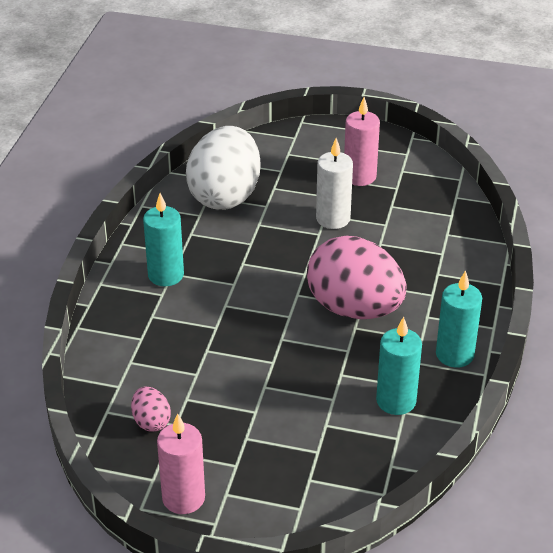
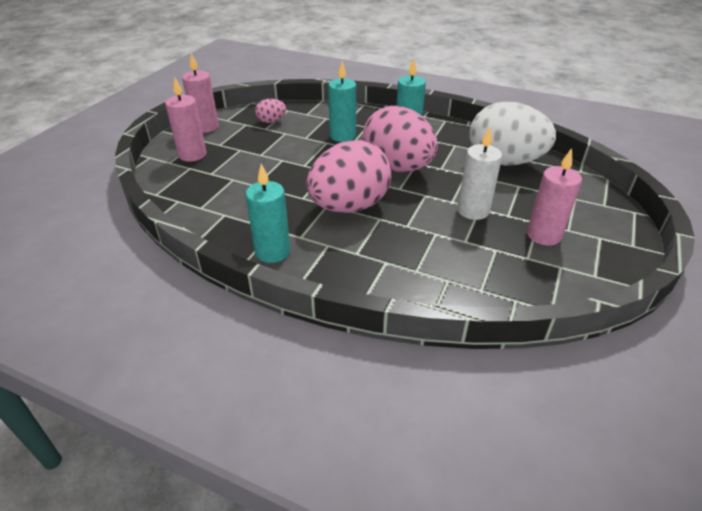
camera: 100 degrees right, 0 degrees up
turquoise candle [376,316,422,415] -> turquoise candle moved to [328,61,356,142]
none -> pink candle [165,78,207,162]
none -> pink egg [362,106,438,172]

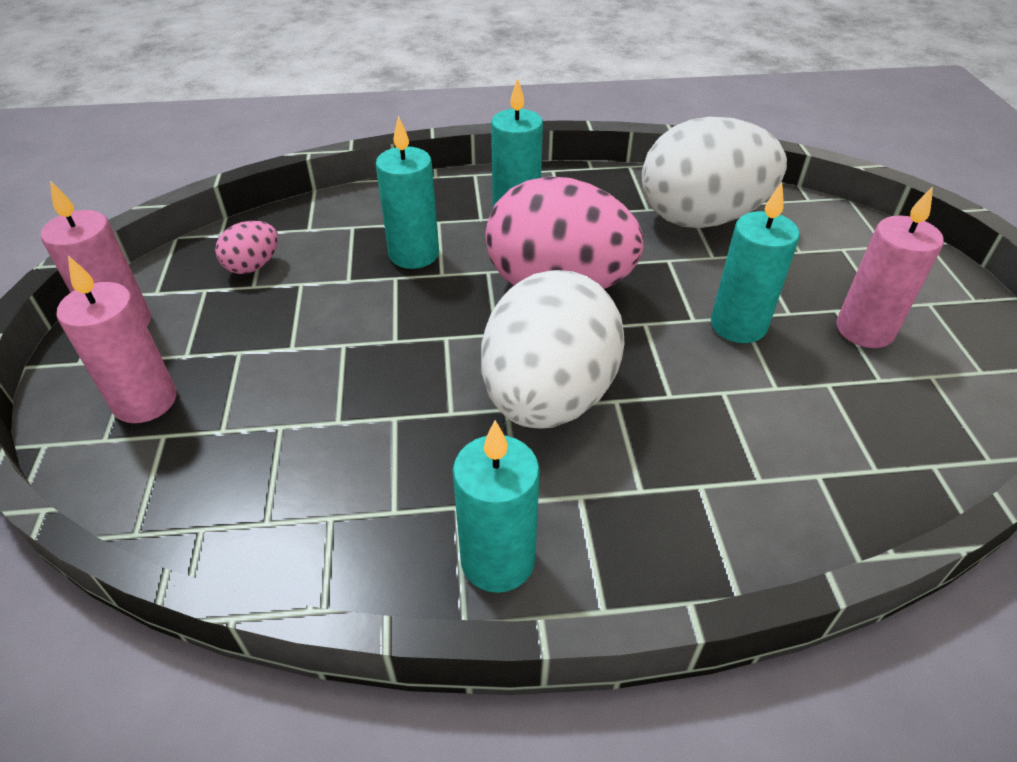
camera: 30 degrees left, 5 degrees up
pink egg [306,140,391,213] -> white egg [481,270,624,429]
white candle [458,127,502,220] -> turquoise candle [711,182,800,343]

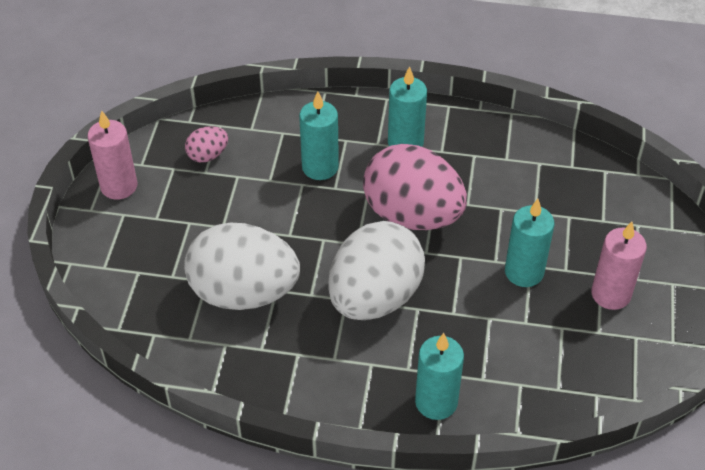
camera: 15 degrees right, 5 degrees up
pink candle [57,256,177,423] -> none
turquoise candle [453,420,540,593] -> turquoise candle moved to [415,333,464,420]
white egg [642,117,787,228] -> white egg moved to [184,222,300,310]

